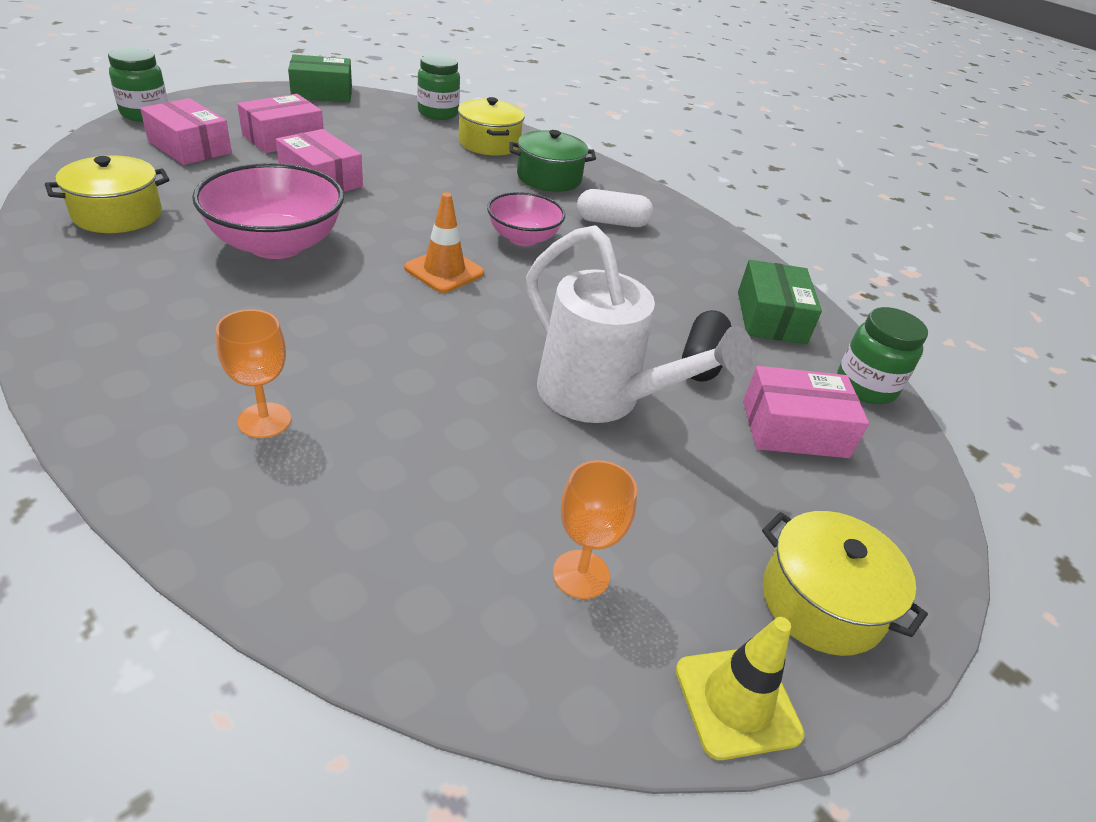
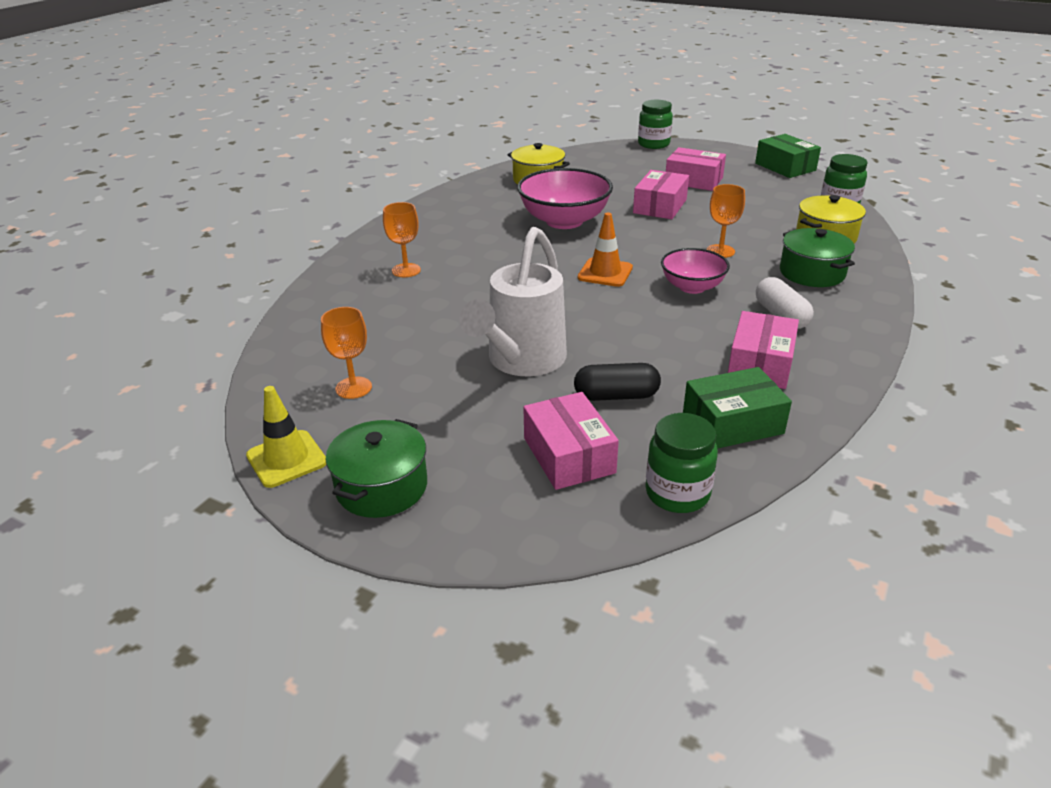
camera: 75 degrees right, 5 degrees down
pink box [140,98,232,165] -> pink box moved to [728,311,799,389]
yellow pot [762,511,928,656] -> green pot [325,419,427,518]
none -> orange goblet [707,184,745,258]

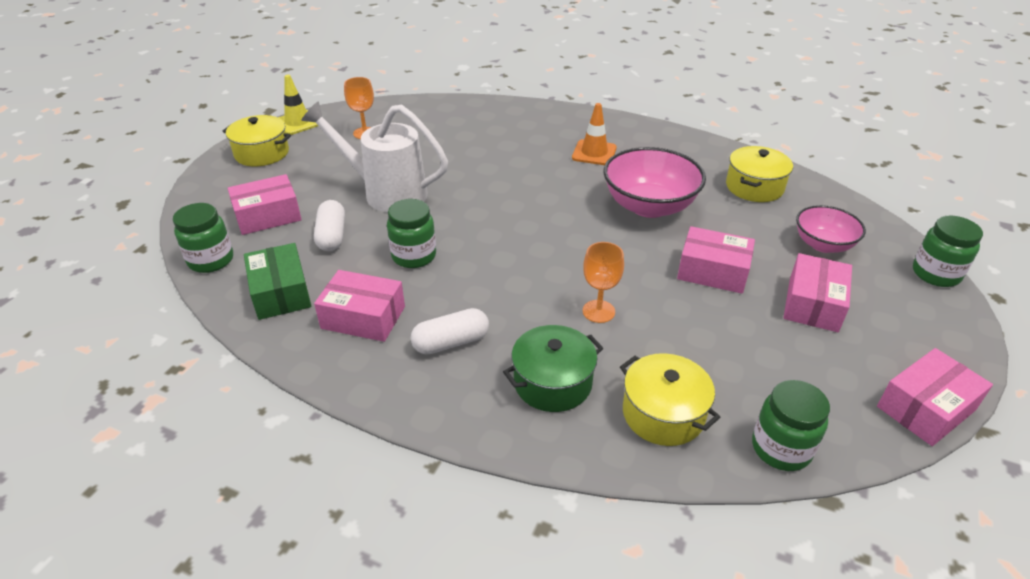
camera: 85 degrees right, 5 degrees up
green pot [325,419,427,518] -> yellow pot [222,115,291,166]
orange goblet [383,202,421,277] -> none
black capsule [574,363,661,401] -> white capsule [314,200,345,251]
orange traffic cone [578,213,633,287] -> orange traffic cone moved to [572,103,617,165]
pink bowl [661,248,730,294] -> pink bowl moved to [796,205,866,253]
green box [755,134,821,178] -> pink box [877,348,993,446]
none -> green jar [387,199,436,268]

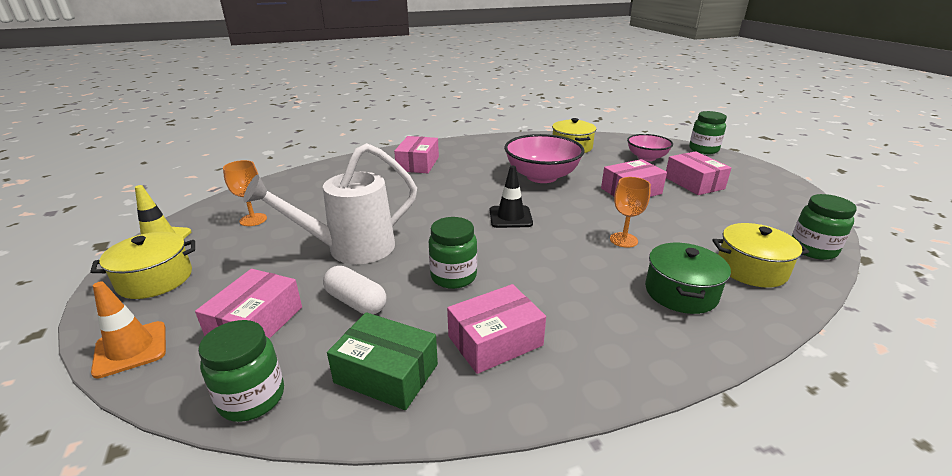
camera: 45 degrees left, 10 degrees down
white capsule [411,308,489,355] -> none
orange traffic cone [572,103,617,165] -> orange traffic cone moved to [91,281,166,378]
pink box [877,348,993,446] -> pink box moved to [394,136,439,173]
none -> black traffic cone [490,166,533,228]

